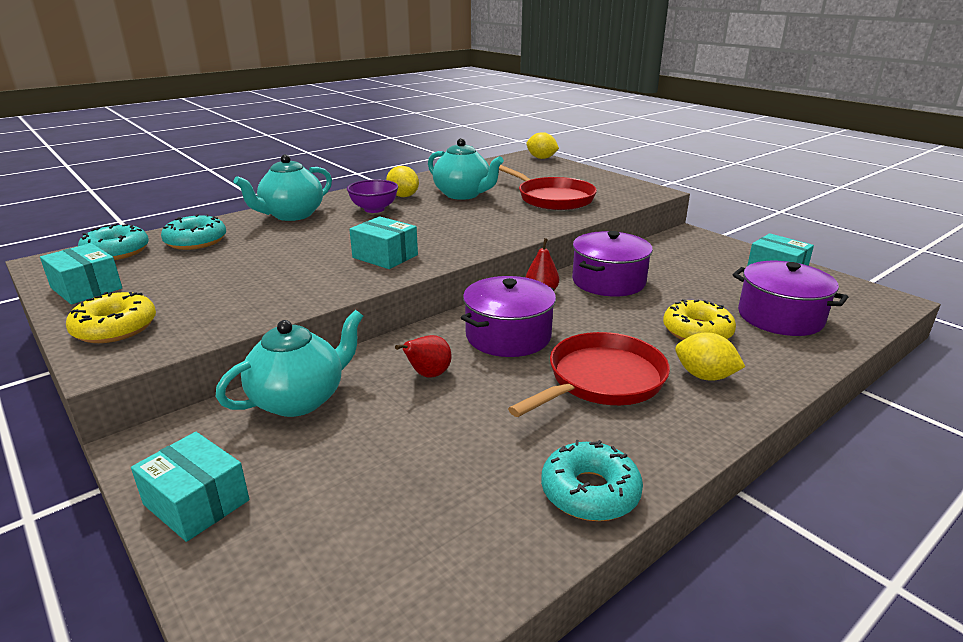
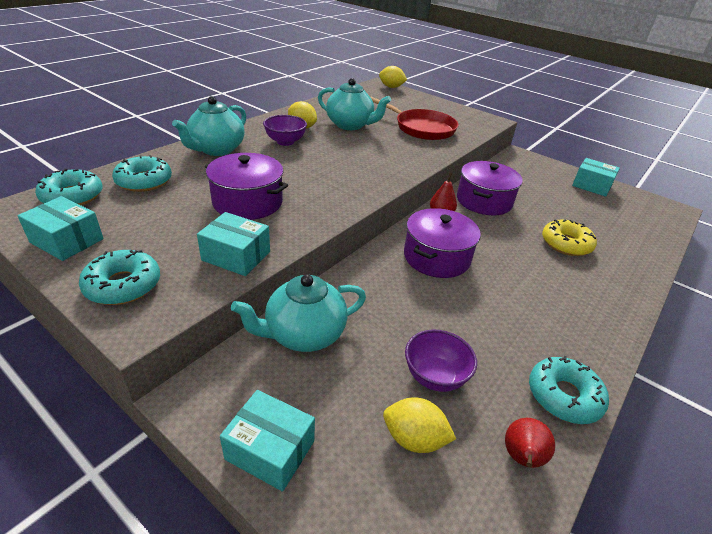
camera: 15 degrees left, 10 degrees up
yellow donut [66,292,156,343] -> turquoise donut [79,250,160,305]
turquoise teapot [215,310,363,417] -> turquoise teapot turned 150 degrees counterclockwise [231,274,366,352]
turquoise box [349,216,418,269] -> turquoise box moved to [197,212,270,276]
red pear [395,335,452,378] -> red pear moved to [505,418,555,468]
red pan [508,332,670,417] -> none
yellow lemon [675,332,745,381] -> yellow lemon moved to [383,398,456,453]
purple pot [733,261,848,336] -> purple pot moved to [205,153,288,220]
none -> purple bowl [405,330,477,392]

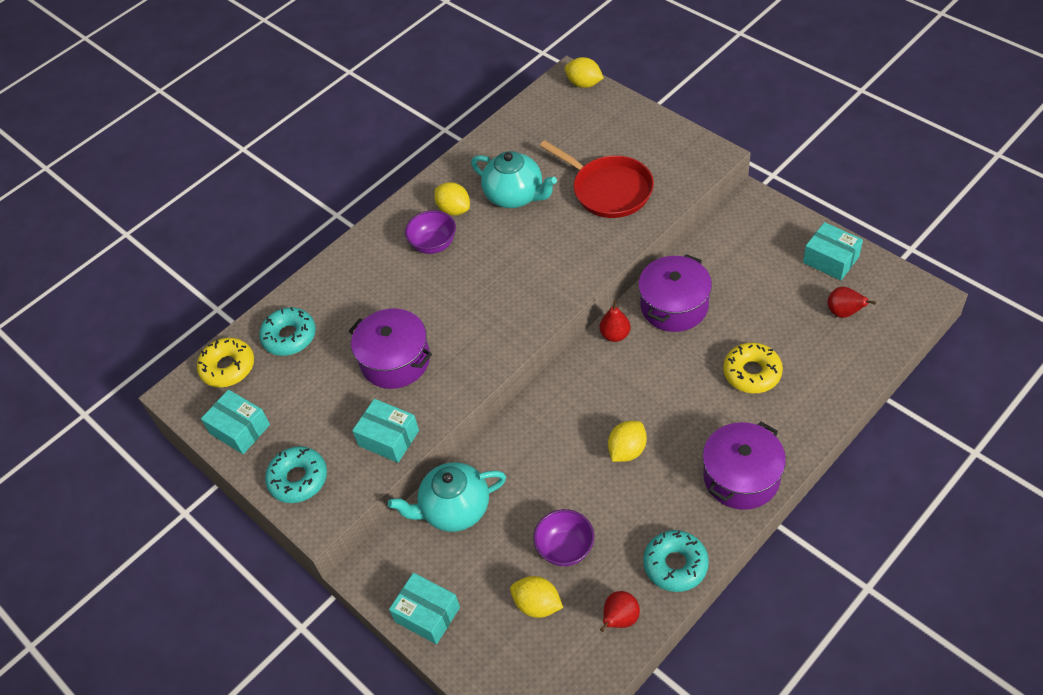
camera: 15 degrees right, 15 degrees up
turquoise donut [35,168,103,205] -> yellow donut [197,338,254,387]
turquoise teapot [172,96,246,156] -> none
purple pot [404,208,481,278] -> purple pot moved to [703,422,786,510]
none -> yellow lemon [608,421,647,462]
none -> red pear [827,287,876,318]

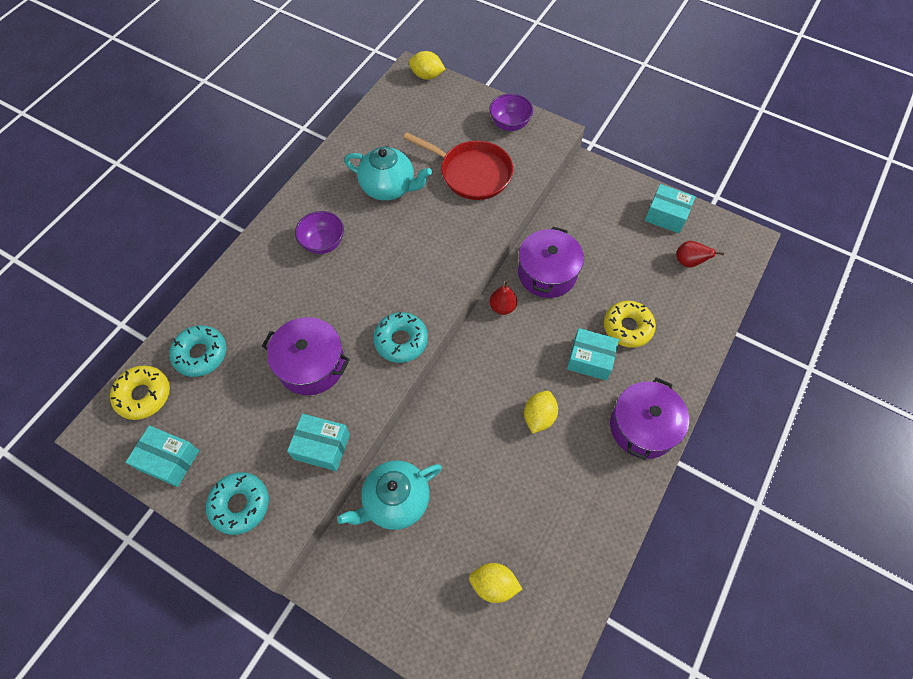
camera: 20 degrees left, 10 degrees up
turquoise box [389,573,460,644] -> turquoise box moved to [567,328,619,381]
yellow lemon [434,182,470,216] -> none
purple bowl [533,509,594,566] -> purple bowl moved to [489,93,533,131]
red pear [600,591,640,632] -> none
turquoise donut [643,530,709,592] -> turquoise donut moved to [373,312,428,363]

